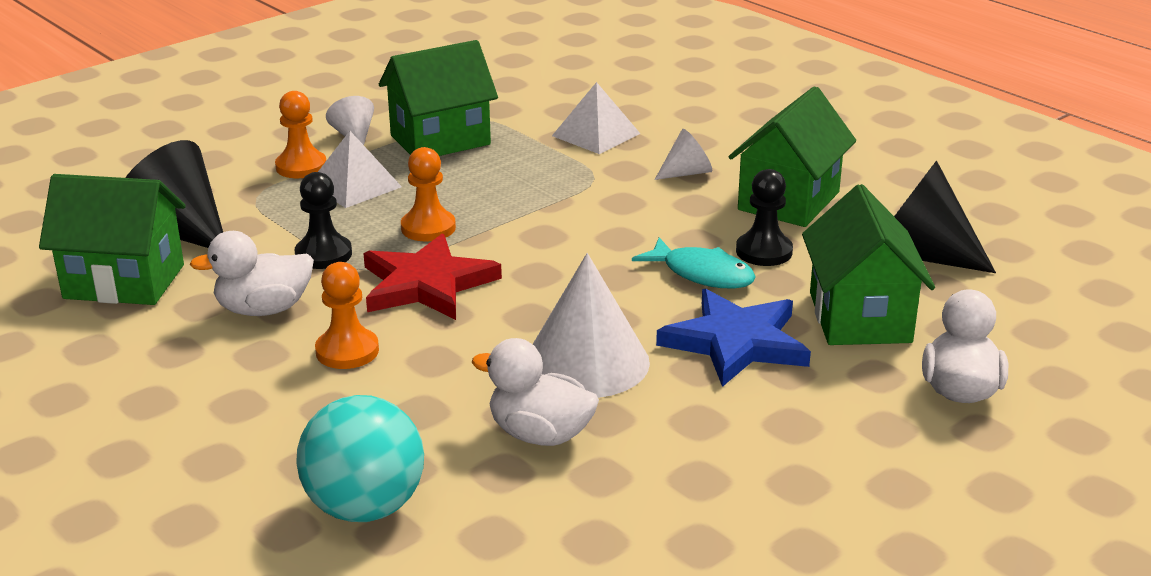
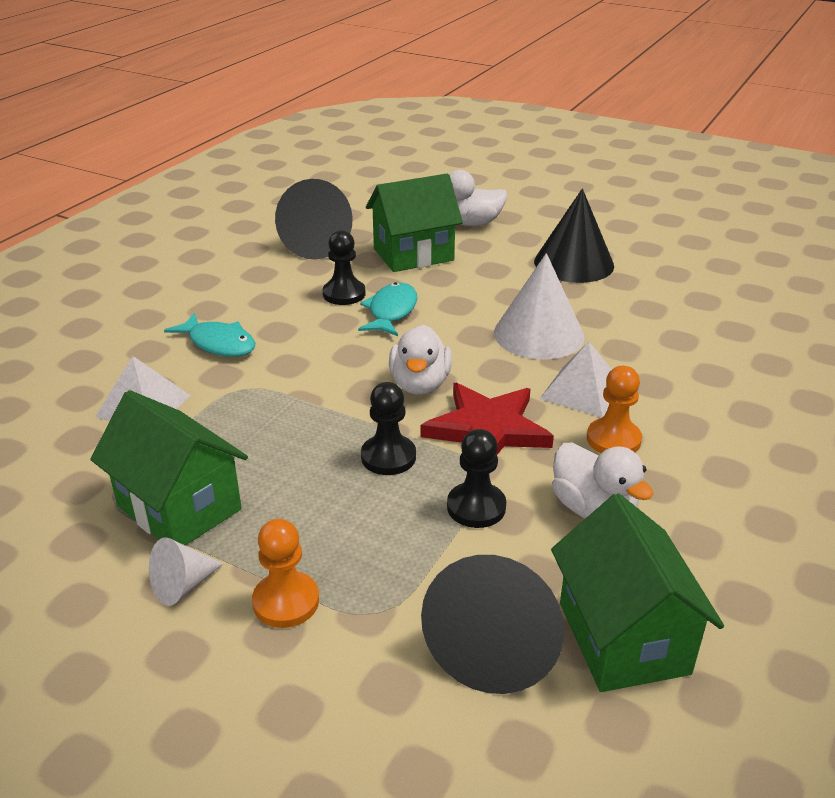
camera: 110 degrees left, 5 degrees up
turquoise ball [296,395,424,522] -> none
white pyramid [318,131,402,208] -> white pyramid moved to [540,341,612,417]
orange pawn [401,147,456,242] -> black pawn [361,382,416,475]
white duck [472,338,599,446] -> white duck moved to [389,325,452,395]
white cone [654,129,712,180] -> turquoise fish [164,313,255,357]
blue star [656,289,811,387] -> none
green house [729,86,856,227] -> none
none -> black cone [534,188,614,283]

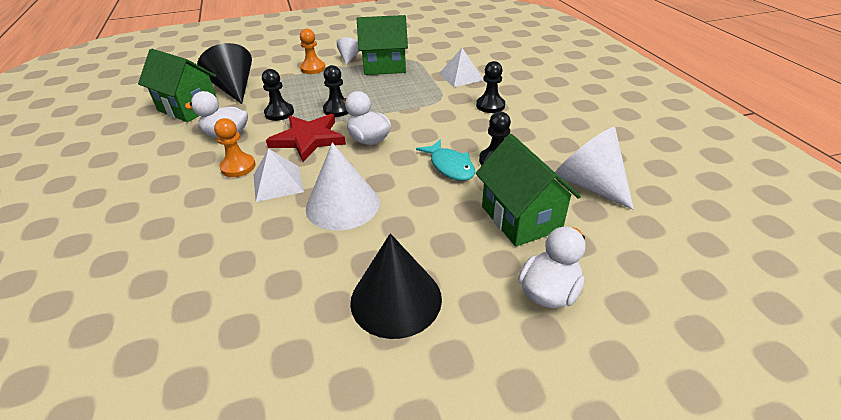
camera: 135 degrees right, 5 degrees up
turquoise fish [164,313,255,357] -> black pawn [476,61,505,113]
black cone [275,179,353,260] -> white cone [555,127,634,210]
green house [366,174,463,272] -> green house turned 45 degrees counterclockwise [476,134,581,247]

